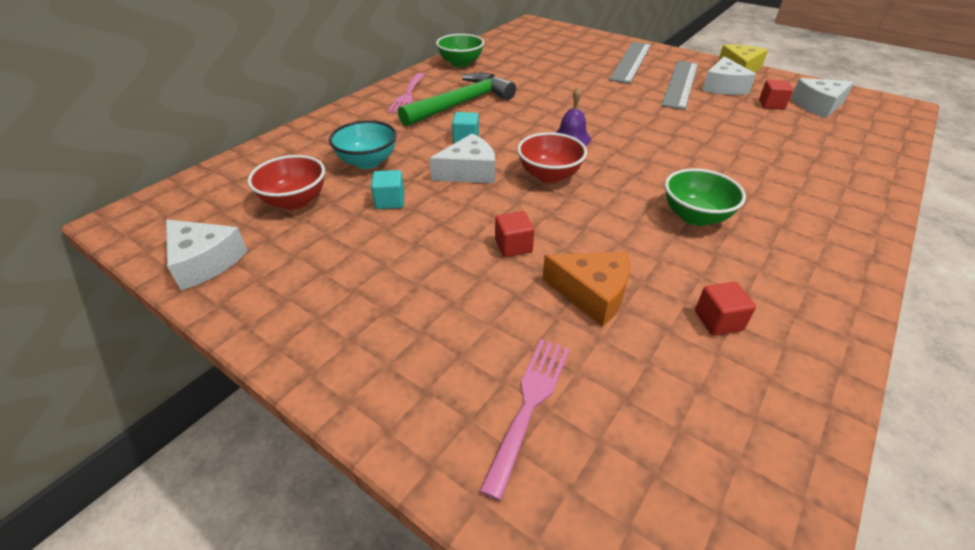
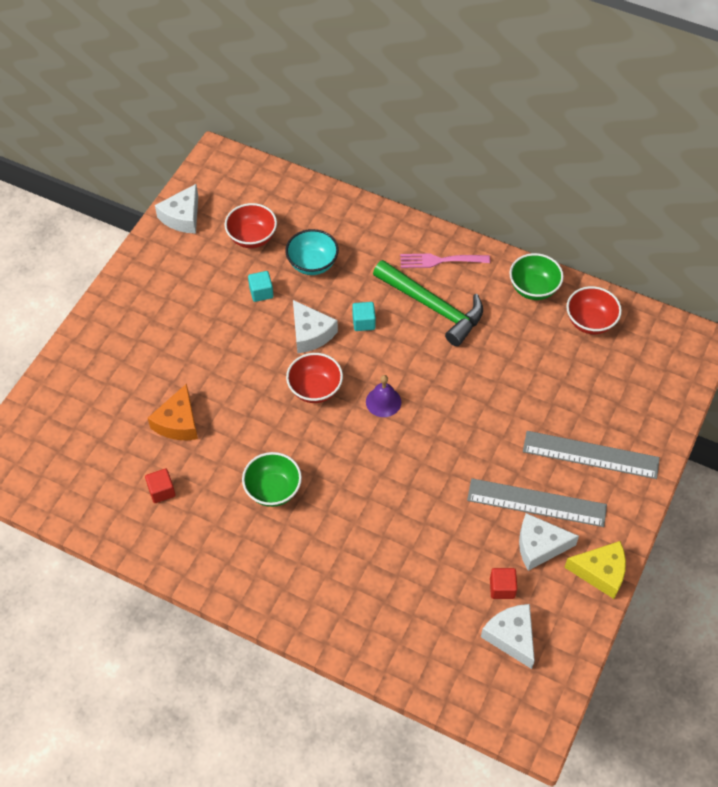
camera: 80 degrees right, 15 degrees up
pink fork [480,339,570,501] -> none
red cube [495,211,534,257] -> none
none -> red bowl [566,286,622,334]

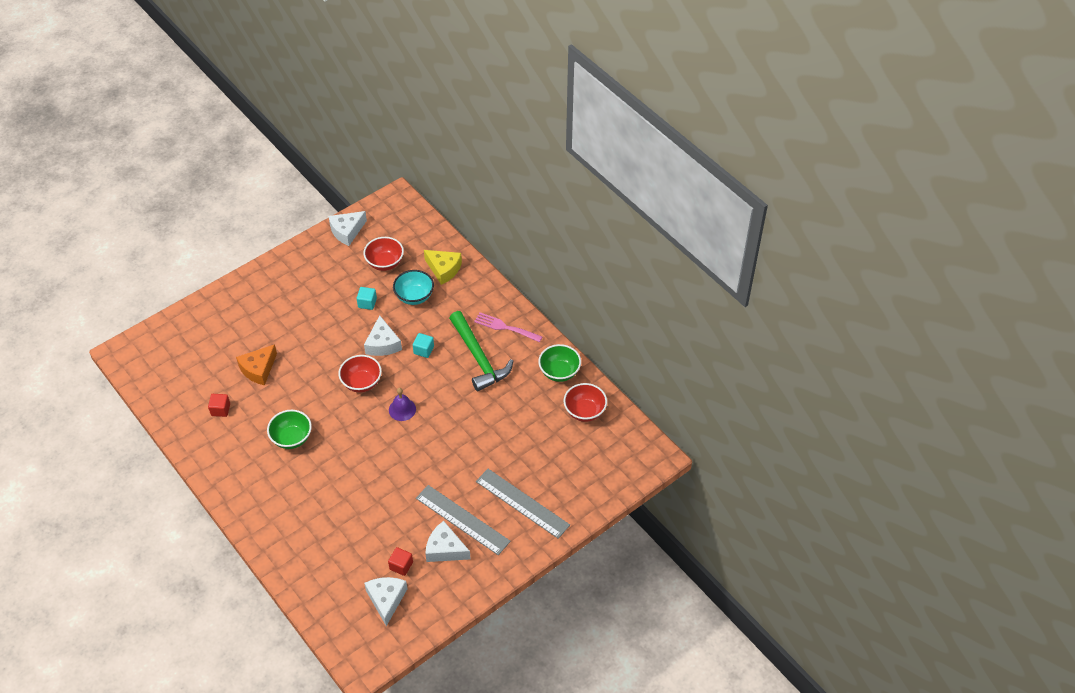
camera: 25 degrees right, 5 degrees down
yellow cheese [564,541,626,599] -> yellow cheese moved to [424,250,462,285]

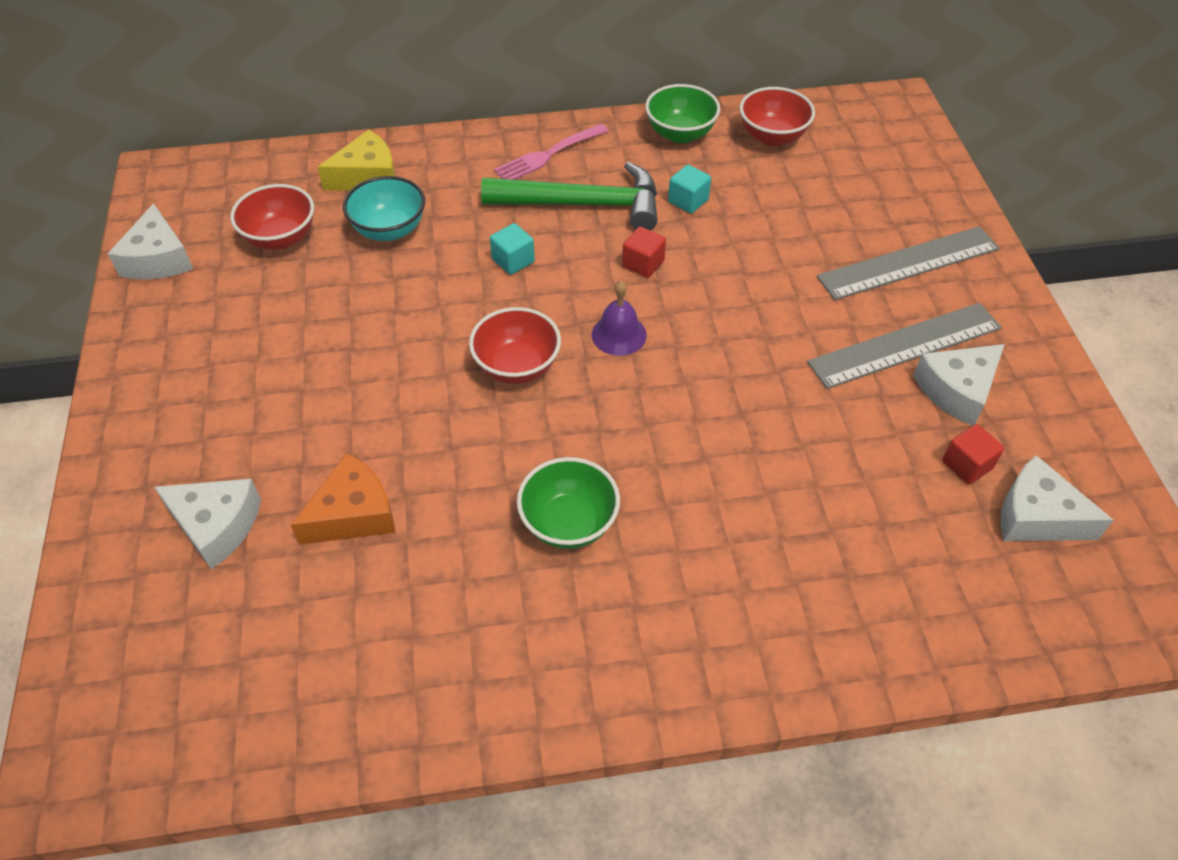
camera: 60 degrees left, 0 degrees up
red cube [208,394,230,417] -> red cube moved to [622,227,666,278]
orange cheese [236,344,277,385] -> orange cheese turned 105 degrees counterclockwise [291,453,395,545]
turquoise cube [357,287,377,310] -> turquoise cube moved to [668,165,711,214]
white cheese [364,315,402,356] -> white cheese moved to [154,479,261,570]

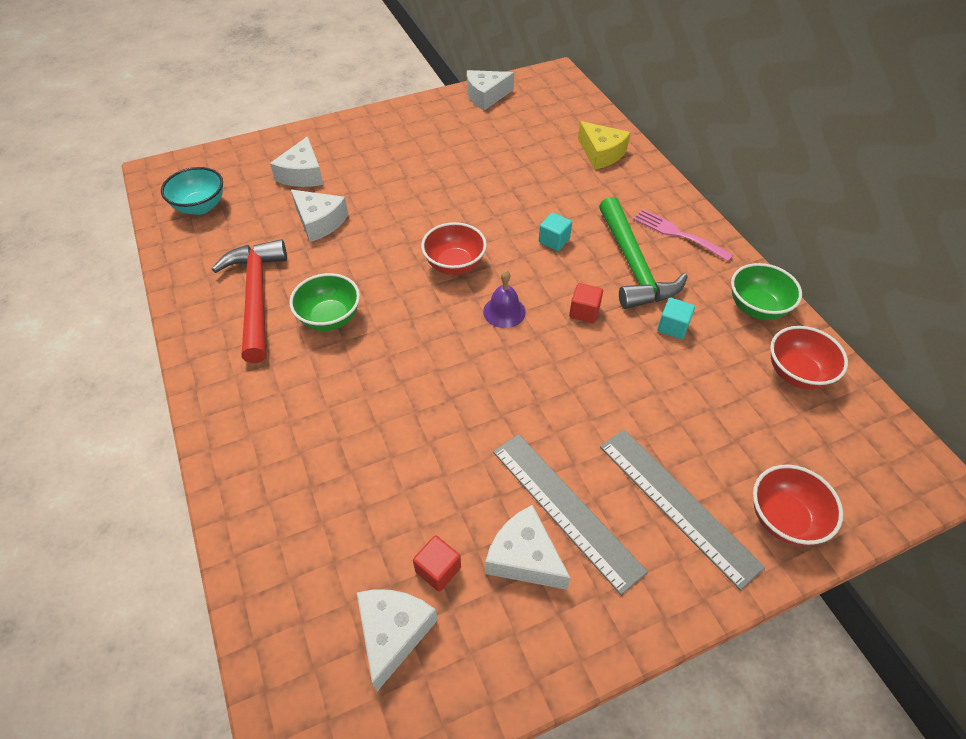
camera: 75 degrees right, 0 degrees up
red bowl [230,184,314,250] -> red bowl moved to [753,465,843,546]
orange cheese [291,453,395,545] -> white cheese [291,190,349,242]
turquoise bowl [343,176,425,241] -> turquoise bowl moved to [161,167,223,215]
none -> red hammer [212,239,287,363]

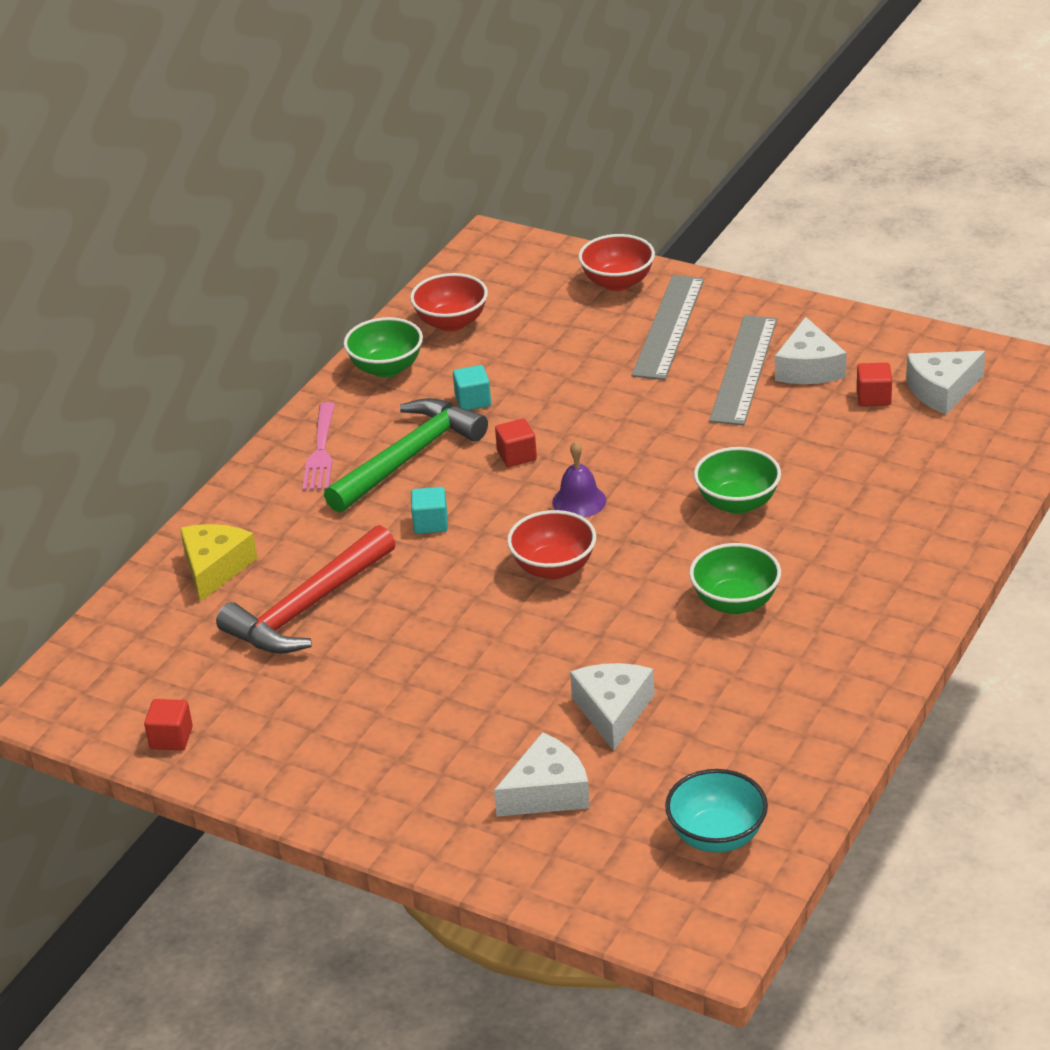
camera: 125 degrees left, 15 degrees down
red hammer [212,239,287,363] -> red hammer moved to [216,525,396,654]
white cheese [467,70,514,110] -> red cube [144,699,193,750]
none -> green bowl [694,447,781,514]

